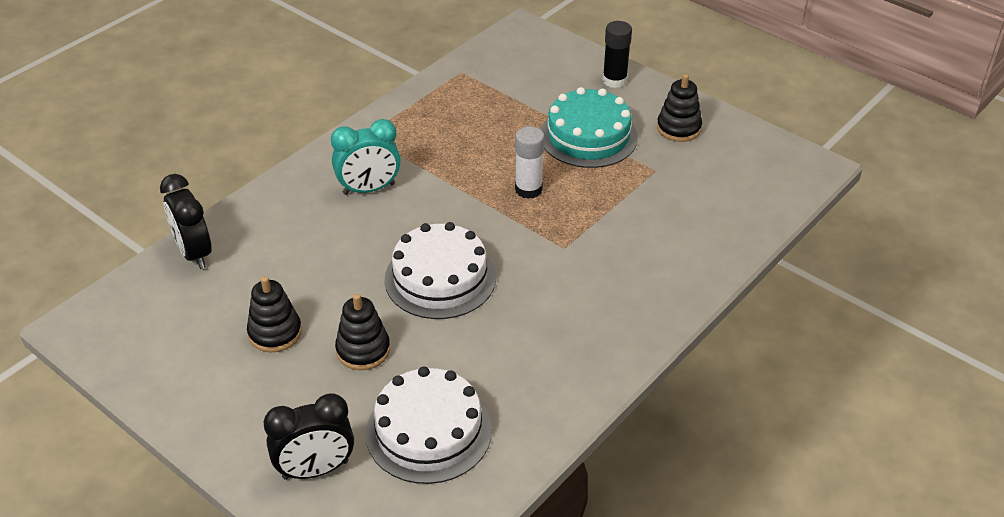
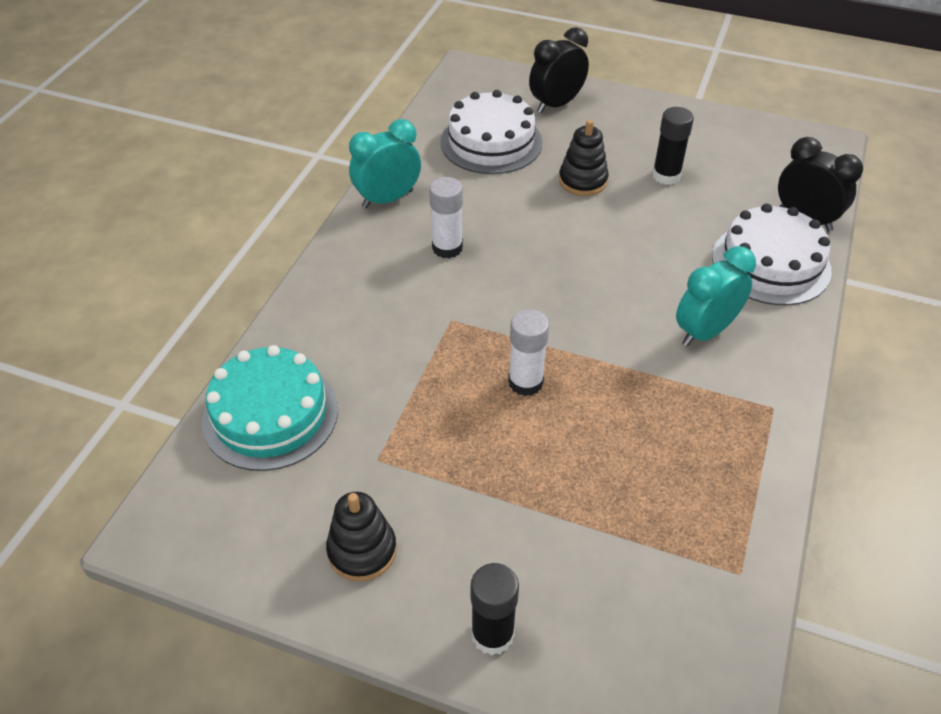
camera: 160 degrees right, 5 degrees up
black stacking toy [247,276,302,353] -> black glue stick [652,107,694,185]
white cake [384,222,496,319] -> white cake moved to [712,204,832,305]
turquoise cake [541,87,638,168] -> turquoise cake moved to [202,345,338,471]
none -> turquoise clock [349,119,421,208]
none -> white glue stick [429,177,463,258]

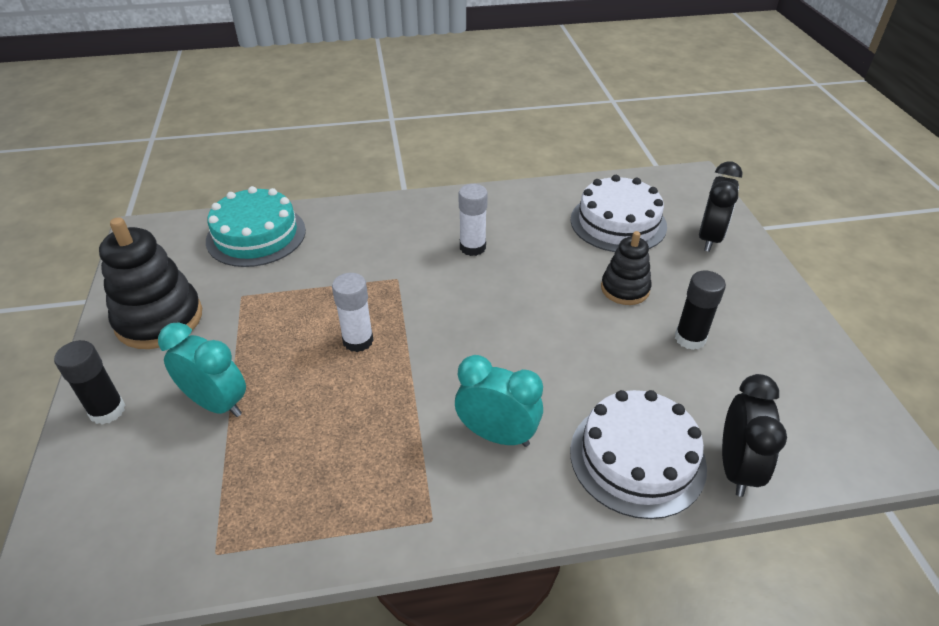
camera: 60 degrees right, 5 degrees down
black stacking toy [326,492,397,581] -> black stacking toy [99,217,202,349], size x1.66
turquoise clock [349,119,421,208] -> turquoise clock moved to [158,323,246,417]
black clock [529,27,589,113] -> black clock turned 90 degrees clockwise [699,162,743,252]

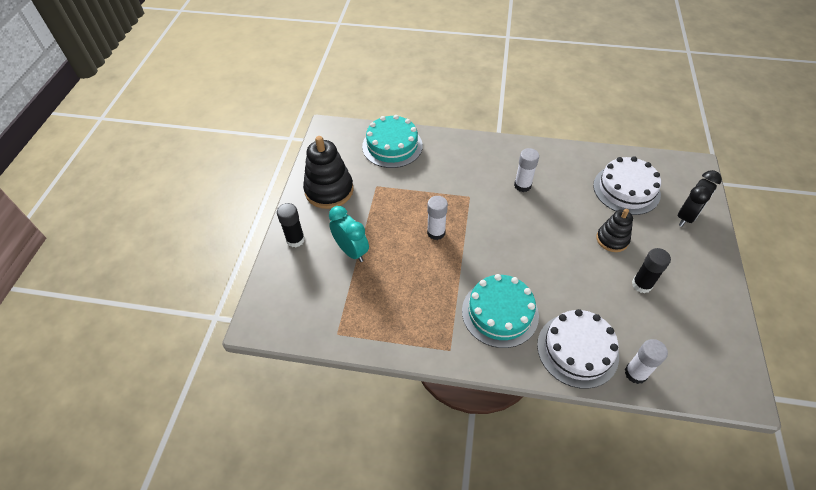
camera: 20 degrees right, 10 degrees up
turquoise clock [455,355,543,447] -> turquoise cake [462,274,539,348]
black clock [722,374,787,497] -> white glue stick [625,339,668,384]

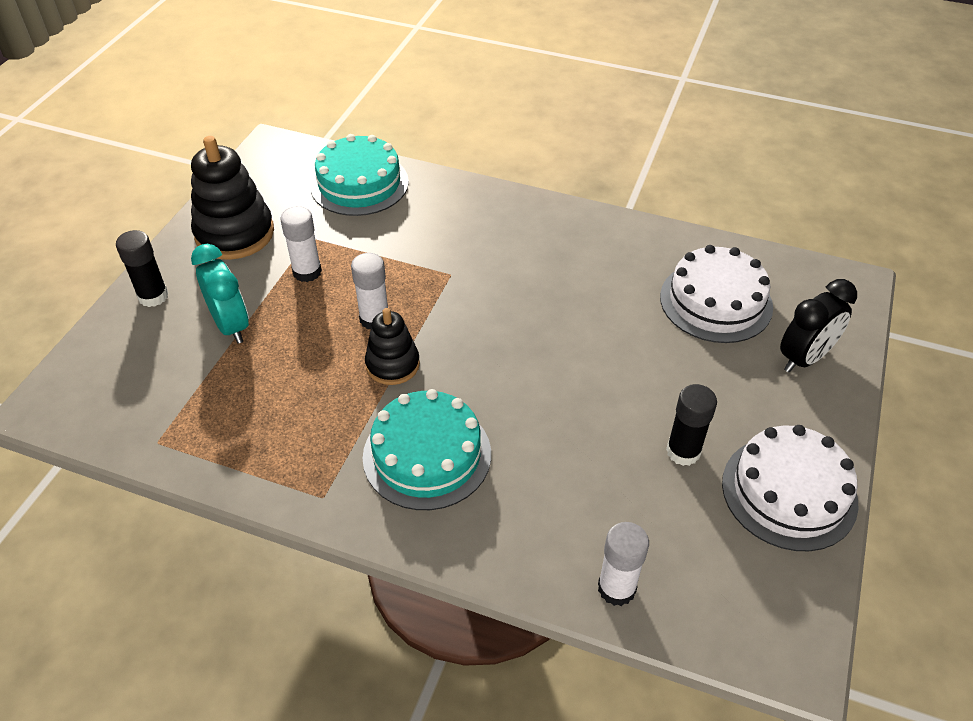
camera: 10 degrees right, 5 degrees down
white glue stick [514,148,539,192] -> white glue stick moved to [280,206,322,282]
white cake [537,309,619,389] -> white cake moved to [722,425,858,551]
black stacking toy [596,209,633,252] -> black stacking toy moved to [365,308,420,385]

